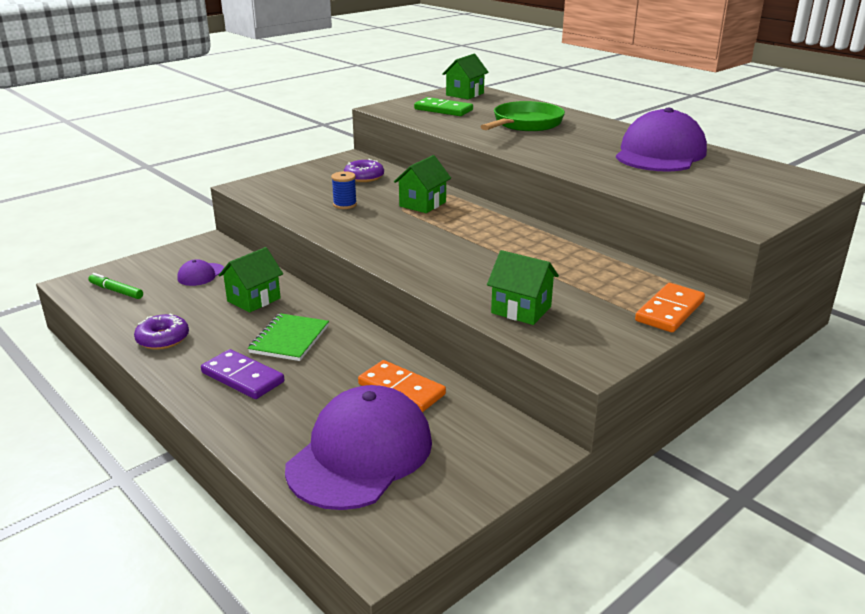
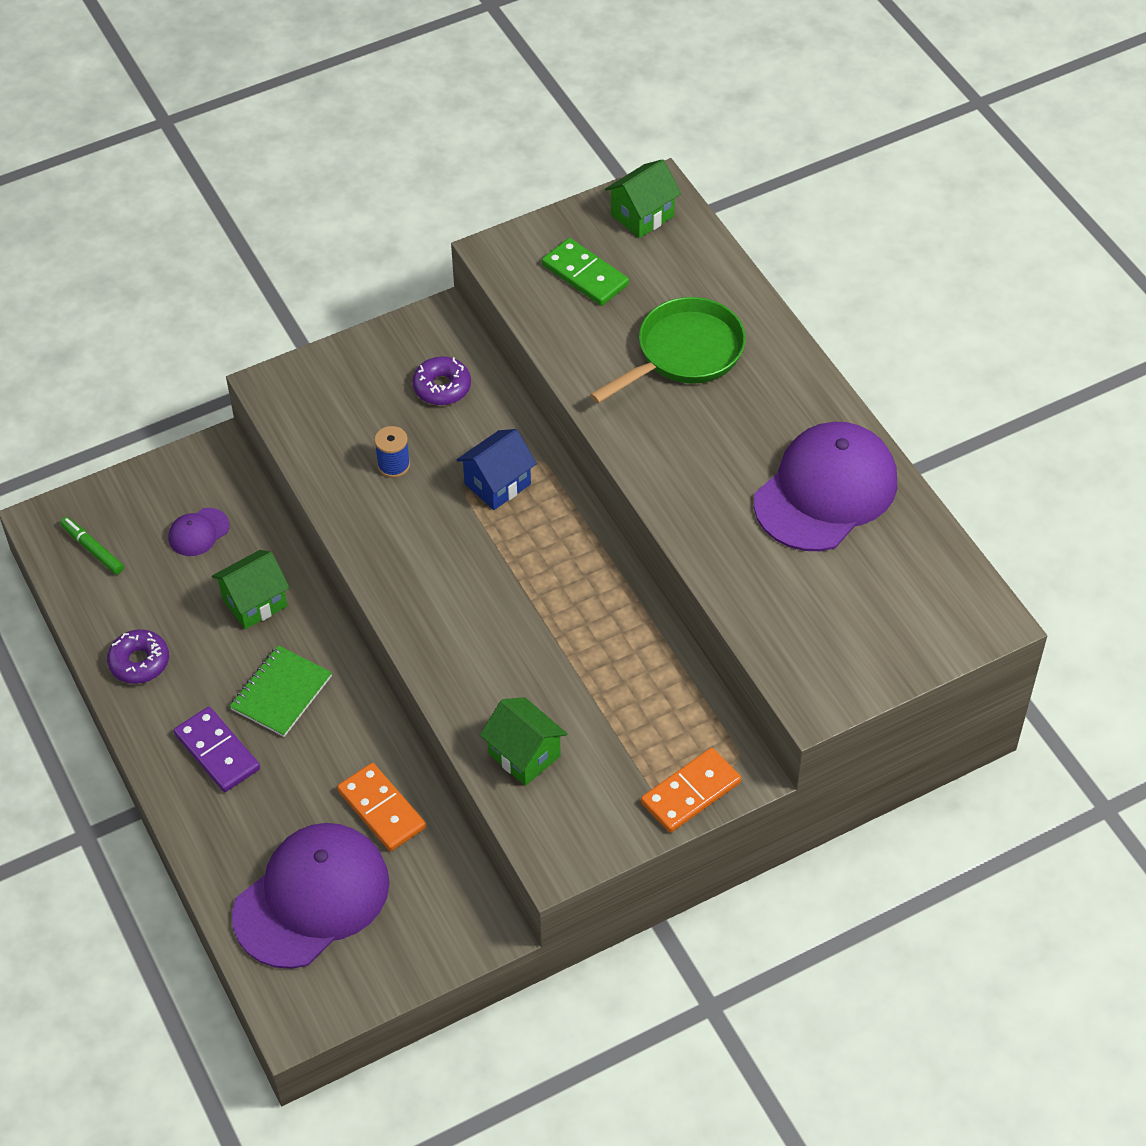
camera: 15 degrees right, 25 degrees up
green house [394,155,451,213] -> blue house [456,429,537,510]

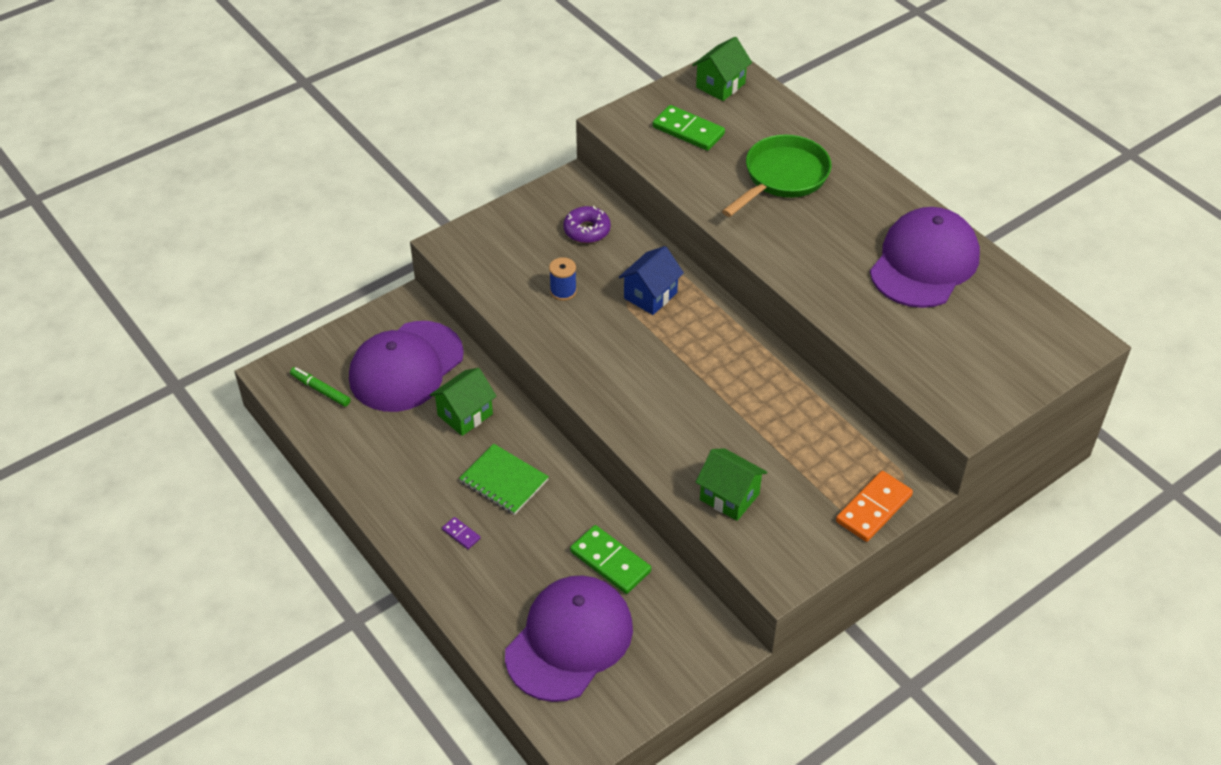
camera: 10 degrees left, 5 degrees down
purple donut [107,629,169,684] -> none
purple cap [169,508,230,556] -> purple cap [349,321,464,412], size x2.35
purple domino [174,707,260,792] -> purple domino [442,517,480,549], size x0.49
green notebook [230,645,332,737] -> green notebook turned 75 degrees counterclockwise [459,444,549,515]
orange domino [337,763,426,851] -> green domino [570,525,651,594]

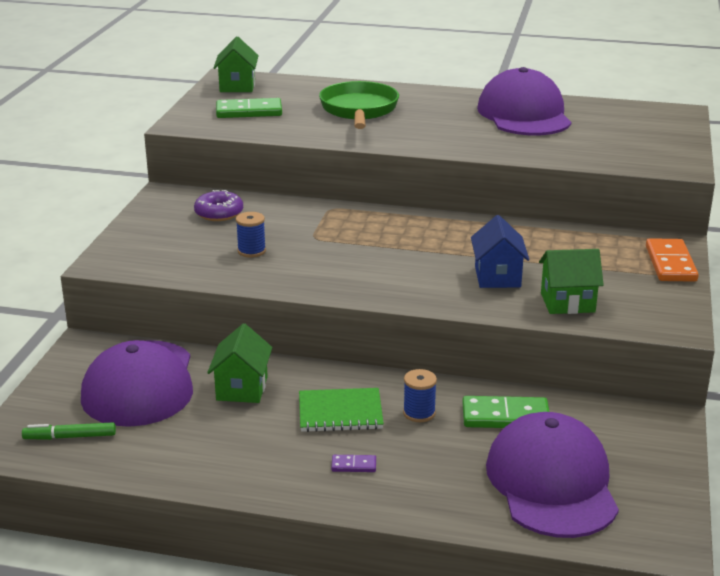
camera: 40 degrees left, 20 degrees down
blue house [619,246,684,315] -> blue house moved to [471,215,529,288]
none -> blue spool [403,369,437,422]

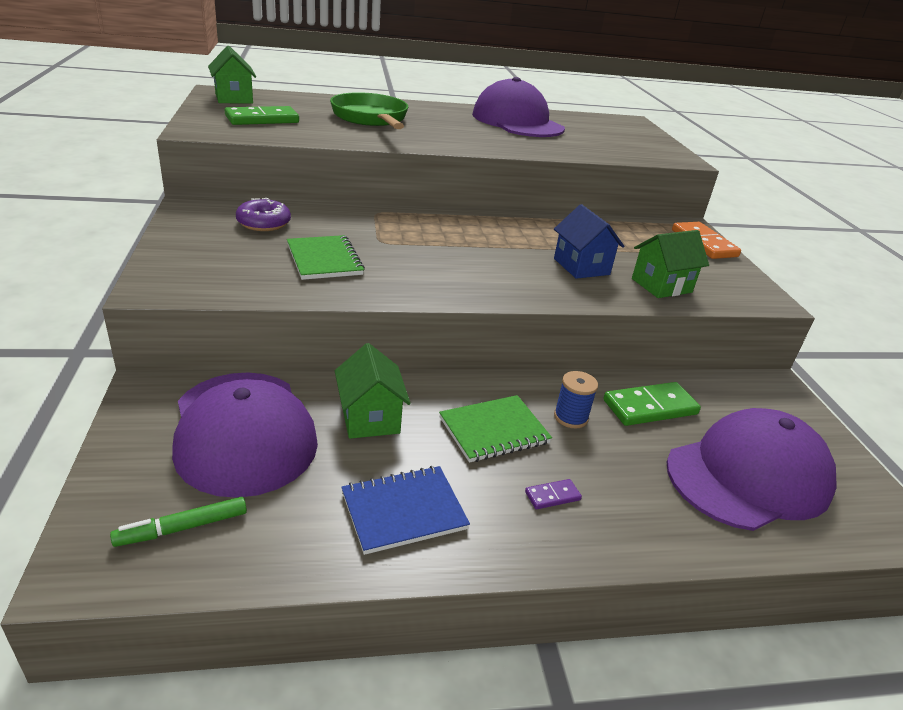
camera: 25 degrees left, 5 degrees up
blue spool [236,212,266,257] -> green notebook [287,235,365,280]
purple cap [486,412,619,538] -> purple cap turned 90 degrees clockwise [667,408,837,531]
none -> blue notebook [341,466,470,555]

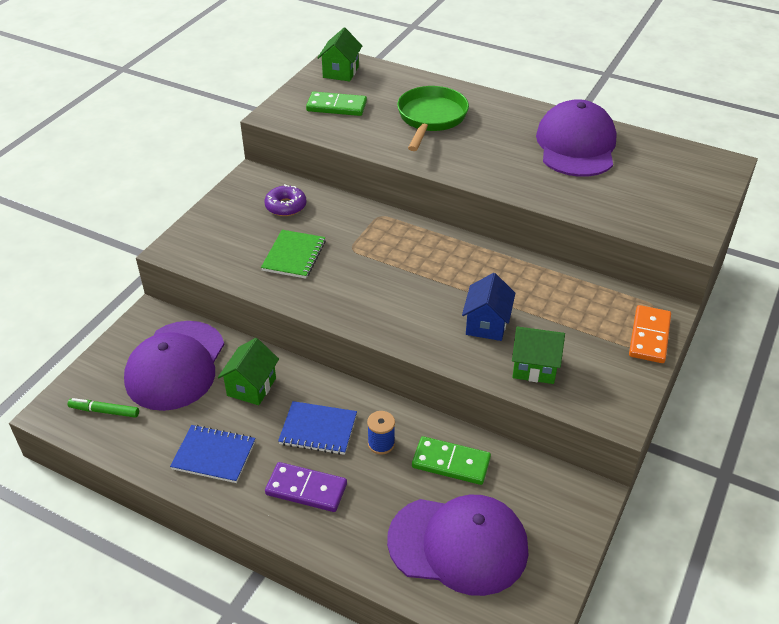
camera: 40 degrees right, 10 degrees up
green notebook [439,395,552,463] -> blue notebook [278,401,357,455]
purple domino [525,479,582,509] -> purple domino [265,462,347,512], size x2.05

